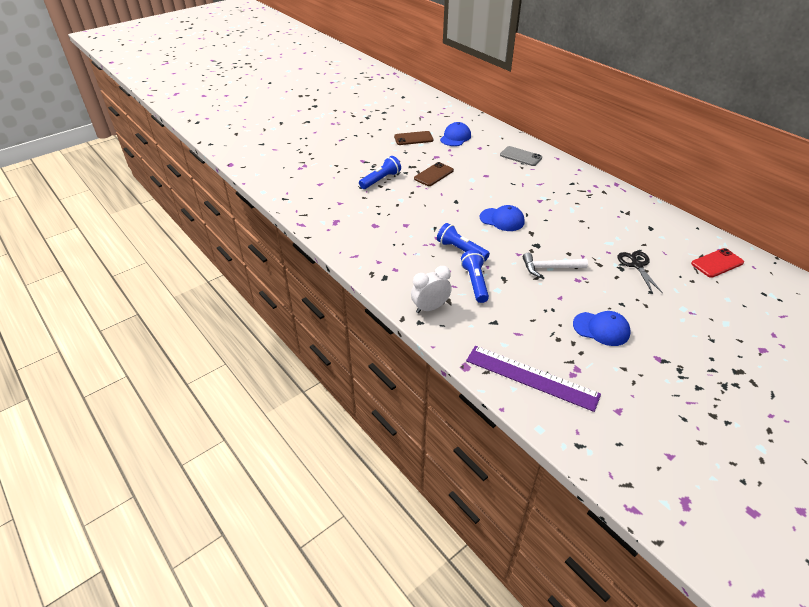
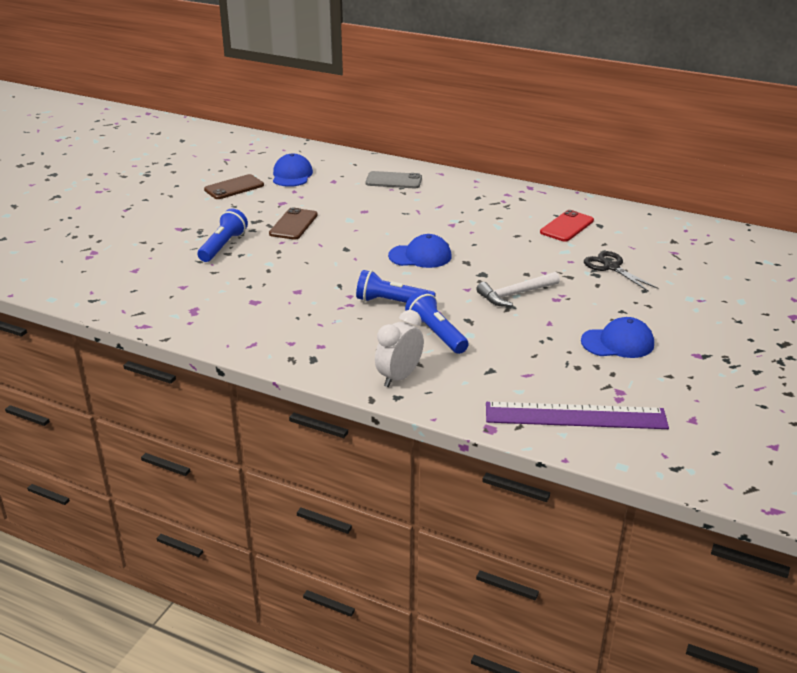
camera: 25 degrees left, 10 degrees down
red phone [691,248,744,278] -> red phone moved to [540,210,594,242]

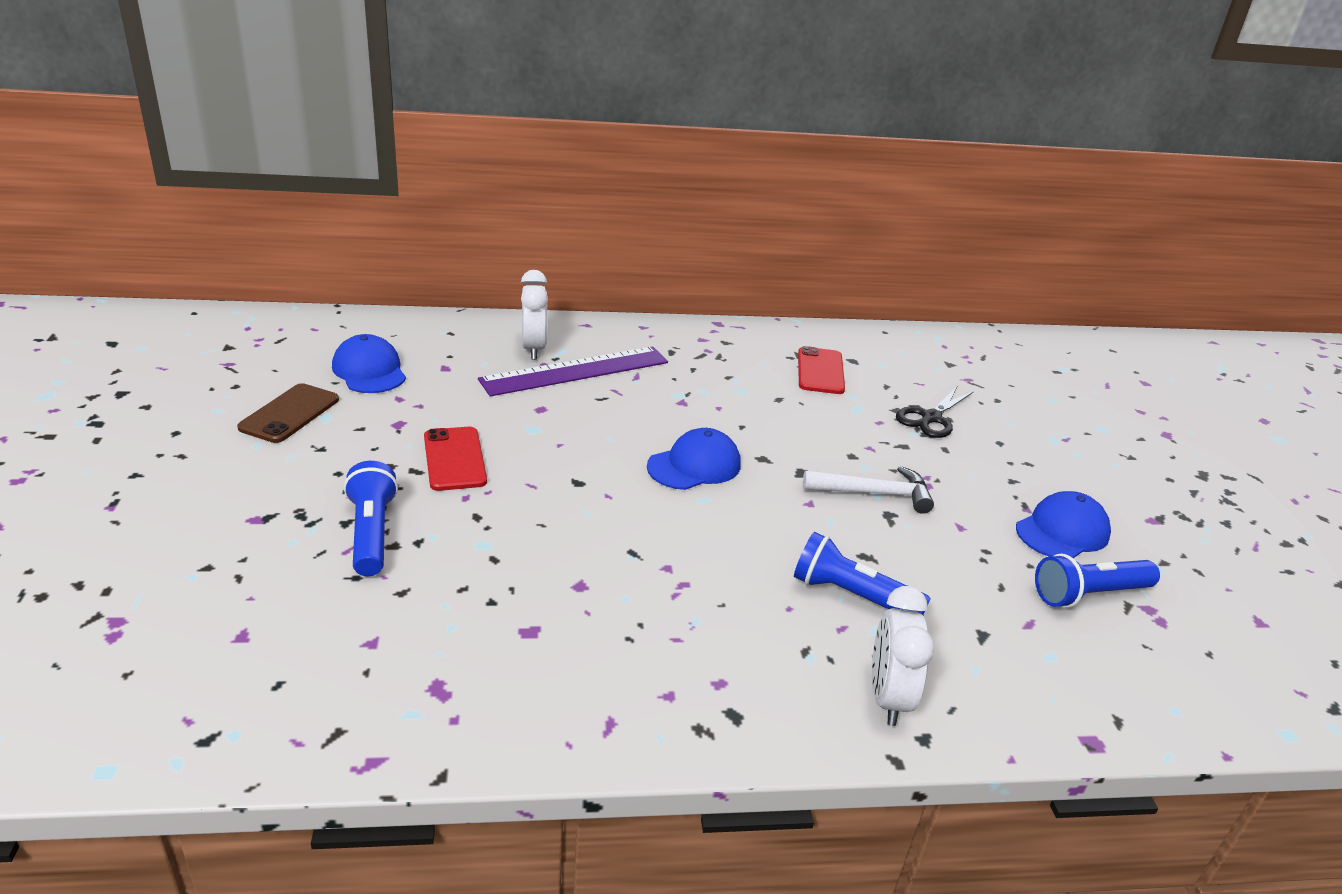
camera: 35 degrees left, 0 degrees up
brown phone [269,207,318,240] -> red phone [424,427,487,491]
blue flashlight [356,270,436,303] -> blue flashlight moved to [1035,554,1160,608]
grey phone [366,171,422,188] -> white clock [521,270,548,360]
white hammer [476,272,560,307] -> white hammer turned 120 degrees counterclockwise [803,466,934,514]
purple ruler [486,402,669,429] -> purple ruler moved to [478,346,668,396]
black scissors [584,251,658,292] -> black scissors turned 75 degrees counterclockwise [896,387,974,438]

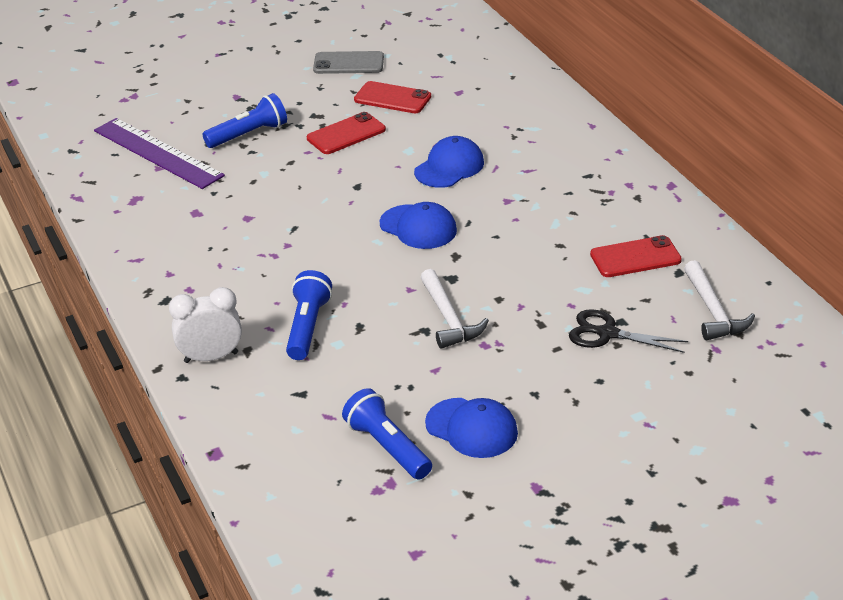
camera: 75 degrees right, 5 degrees up
brown phone [237,383,339,443] -> grey phone [313,51,384,74]
blue cap [332,334,406,393] -> blue cap moved to [414,136,484,188]
purple ruler [478,346,668,396] -> purple ruler moved to [94,118,225,189]
white clock [521,270,548,360] -> none
none -> red phone [354,81,431,113]
none -> white hammer [684,260,755,340]

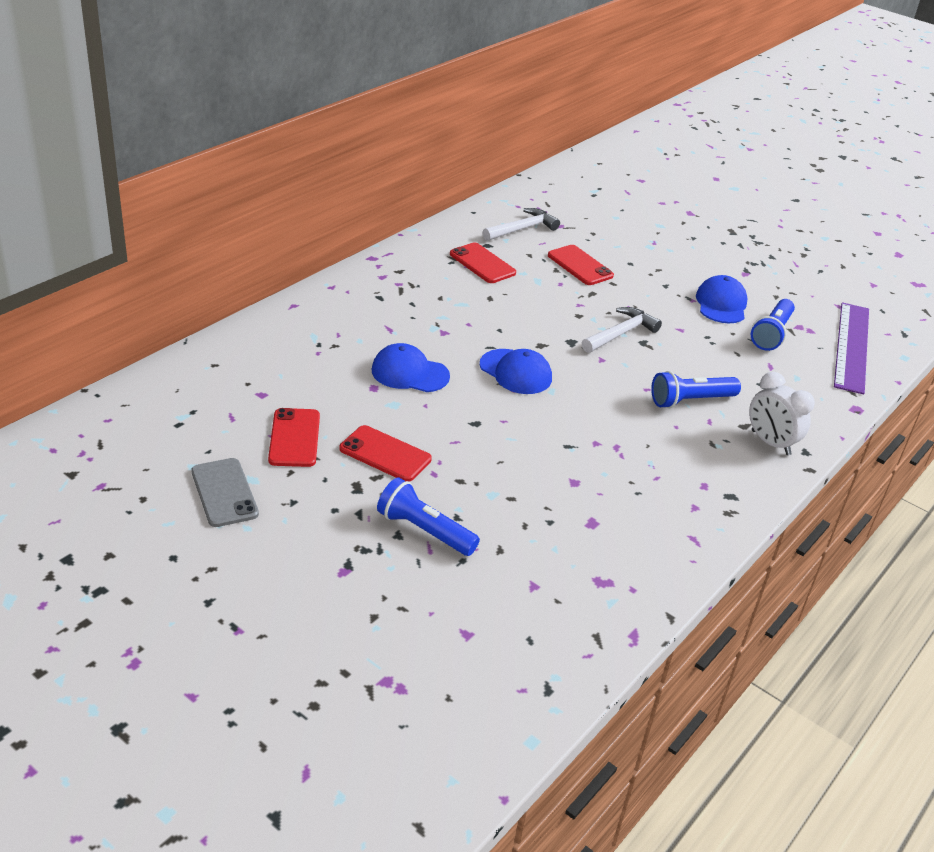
camera: 120 degrees left, 0 degrees up
purple ruler [94,118,225,189] -> purple ruler moved to [834,302,869,394]
blue cap [380,202,457,249] -> blue cap turned 120 degrees clockwise [480,349,552,394]
black scissors [569,309,688,353] -> red phone [548,245,614,285]

